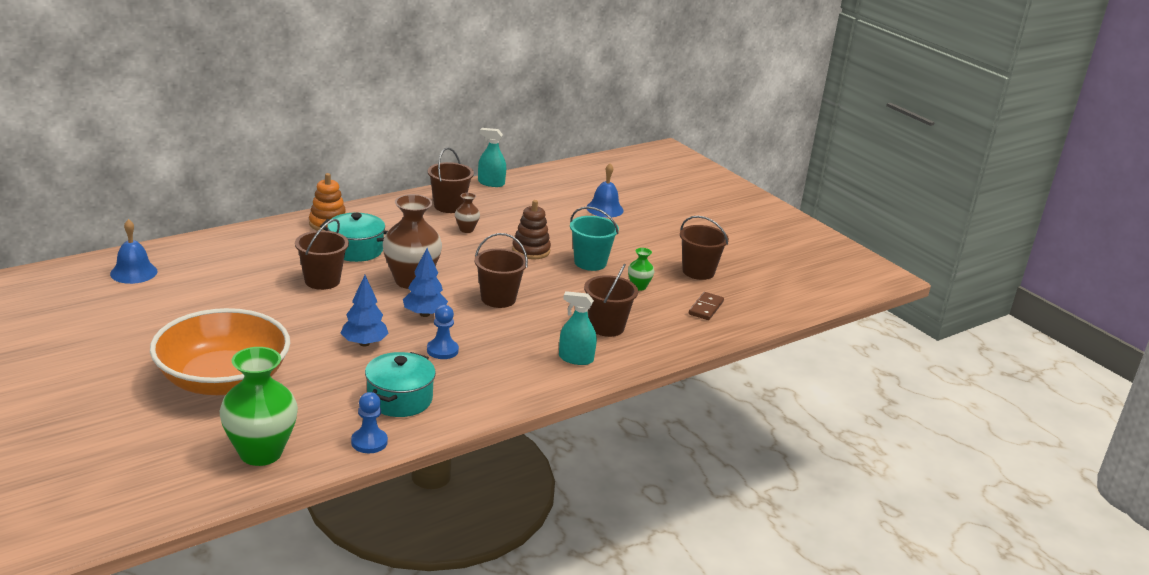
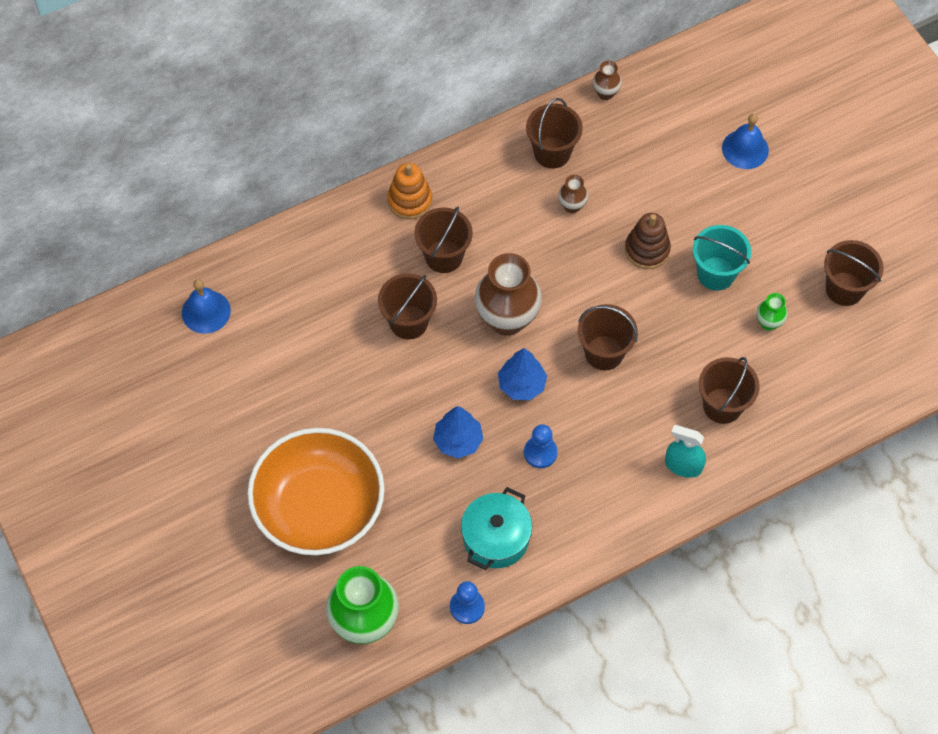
camera: 10 degrees right, 35 degrees up
turquoise pot [320,213,388,262] -> brown bucket [414,206,473,273]
turquoise spray bottle [478,128,506,187] -> brown vase [593,61,622,100]
brown domino [689,292,724,320] -> none

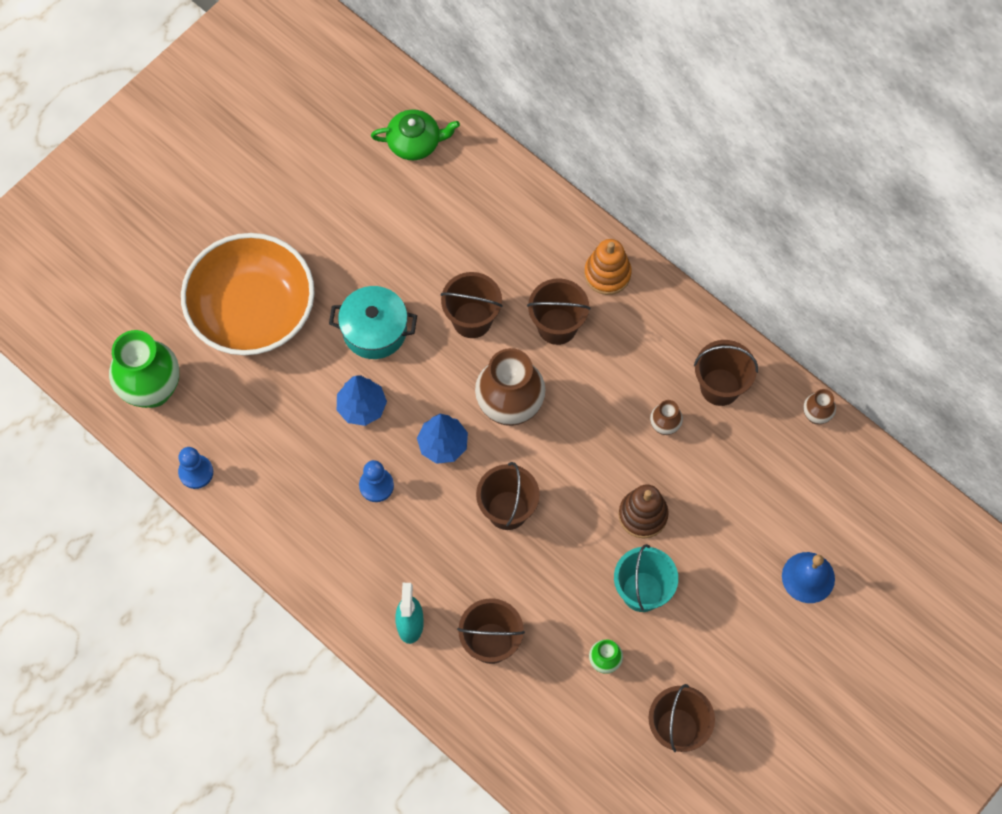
camera: 70 degrees right, 5 degrees up
blue bell [182,279,231,334] -> green teapot [371,109,460,160]
turquoise pot [461,487,532,570] -> turquoise pot moved to [329,286,417,359]

